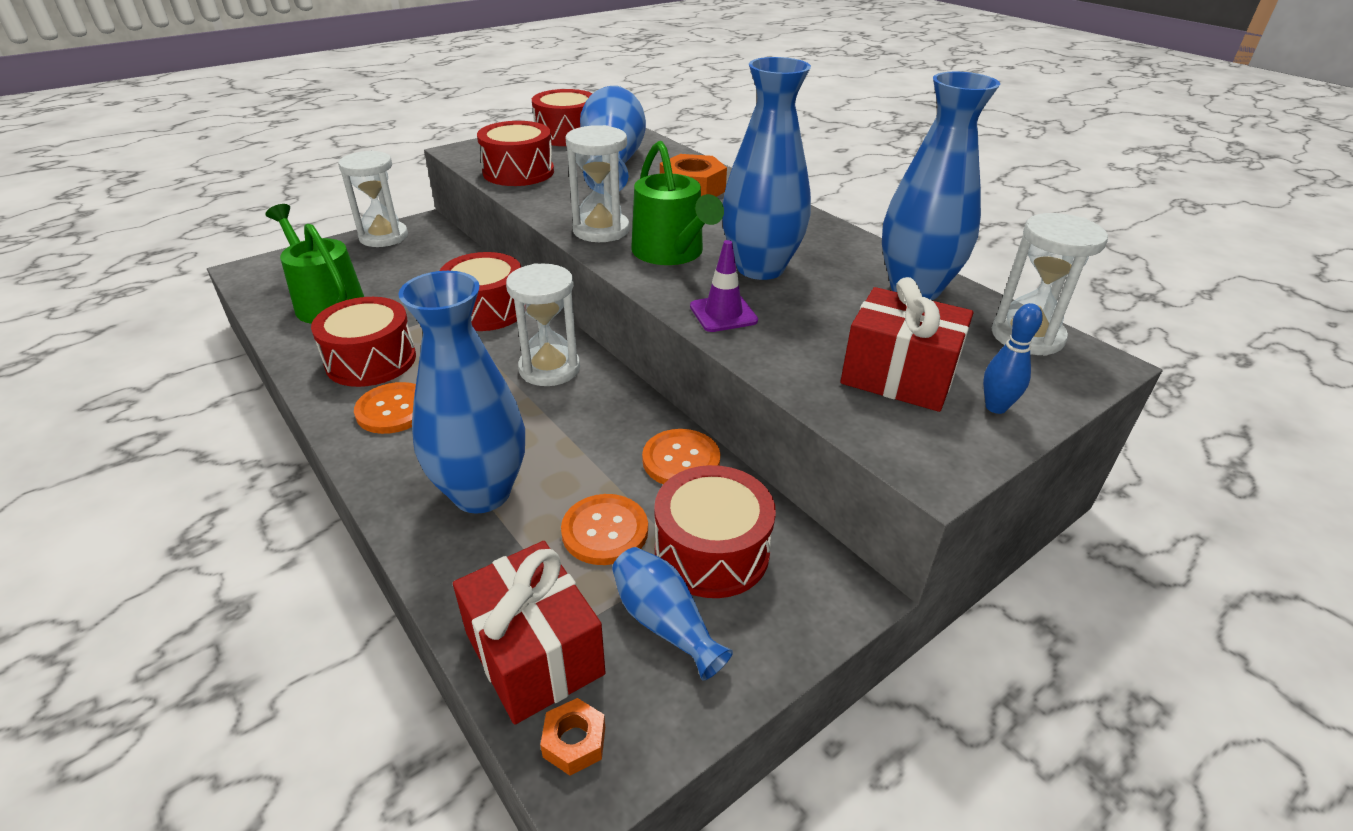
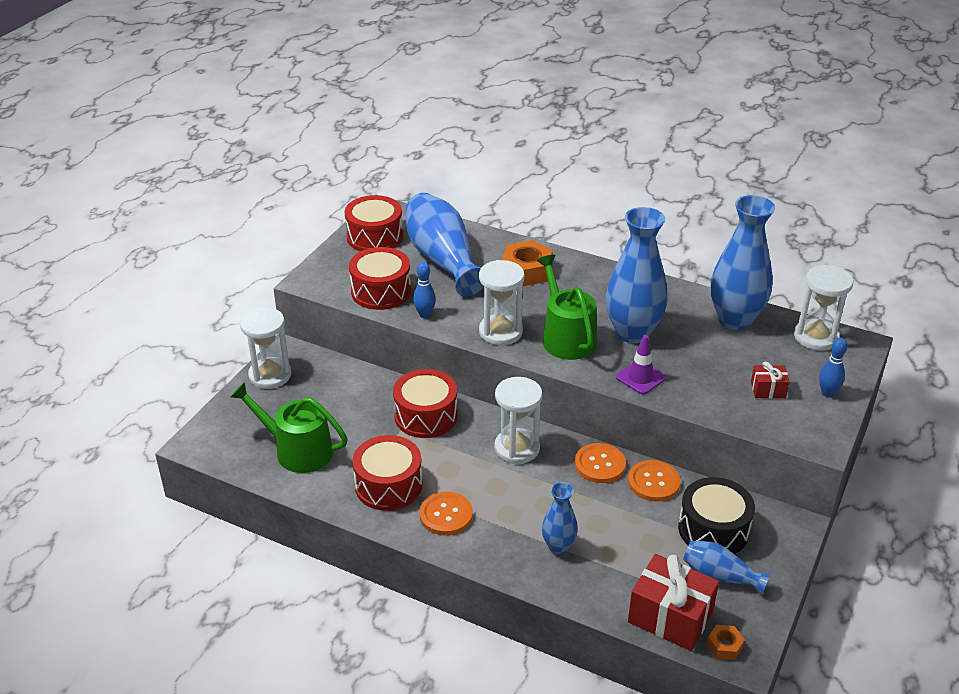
camera: 25 degrees left, 0 degrees up
blue vase [399,271,525,514] -> blue vase [542,482,578,554], size x0.52
orange button [561,494,648,565] -> orange button moved to [575,443,626,483]
green watering can [631,141,724,265] -> green watering can turned 150 degrees counterclockwise [537,255,597,360]
red drum [654,465,776,598] -> black drum [678,477,755,554]
red gift [840,277,974,412] -> red gift [751,362,790,398], size x0.51
none -> blue bowling pin [413,261,436,319]

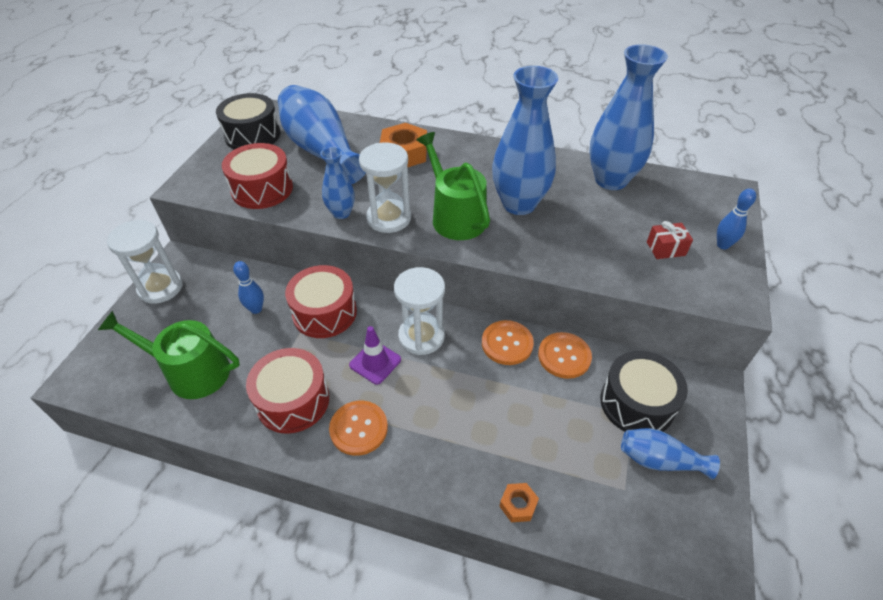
camera: 10 degrees left, 10 degrees up
red drum [345,195,403,251] -> black drum [216,93,280,149]
blue bowling pin [413,261,436,319] -> blue bowling pin moved to [233,261,264,314]
blue vase [542,482,578,554] -> blue vase moved to [320,147,355,219]
purple traffic cone [616,335,666,394] -> purple traffic cone moved to [349,326,401,384]
red gift [628,554,719,651] -> none
orange nut [707,625,745,660] -> orange nut moved to [499,483,539,522]
white hourglass [794,265,853,351] -> none

